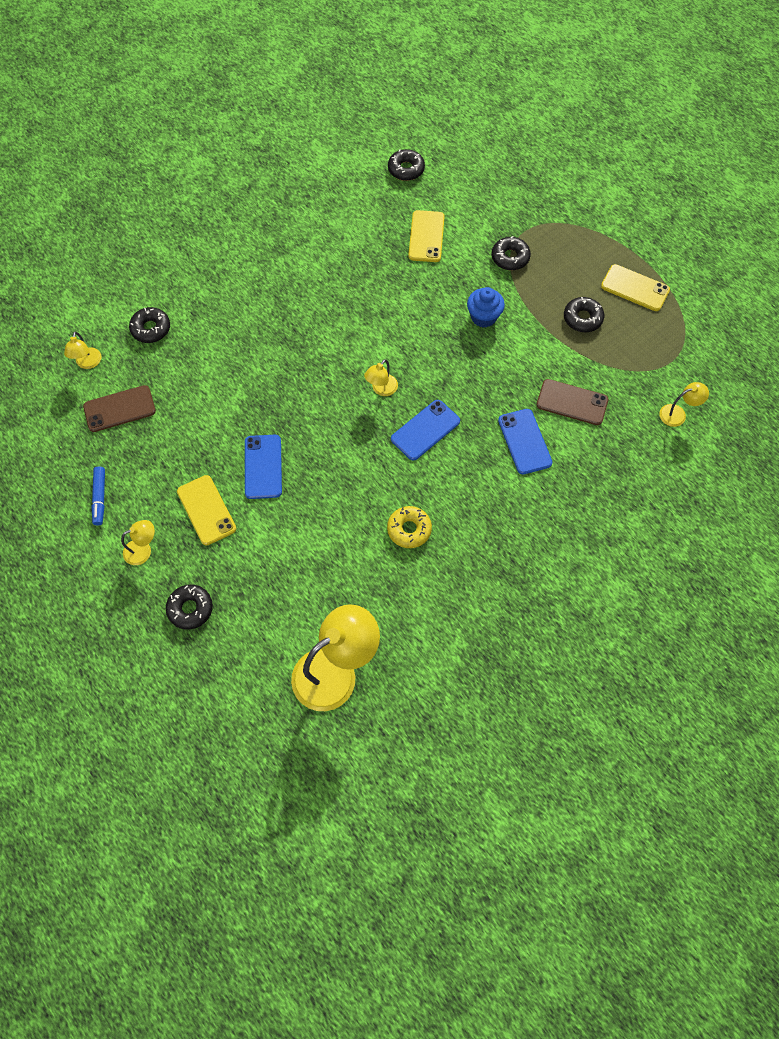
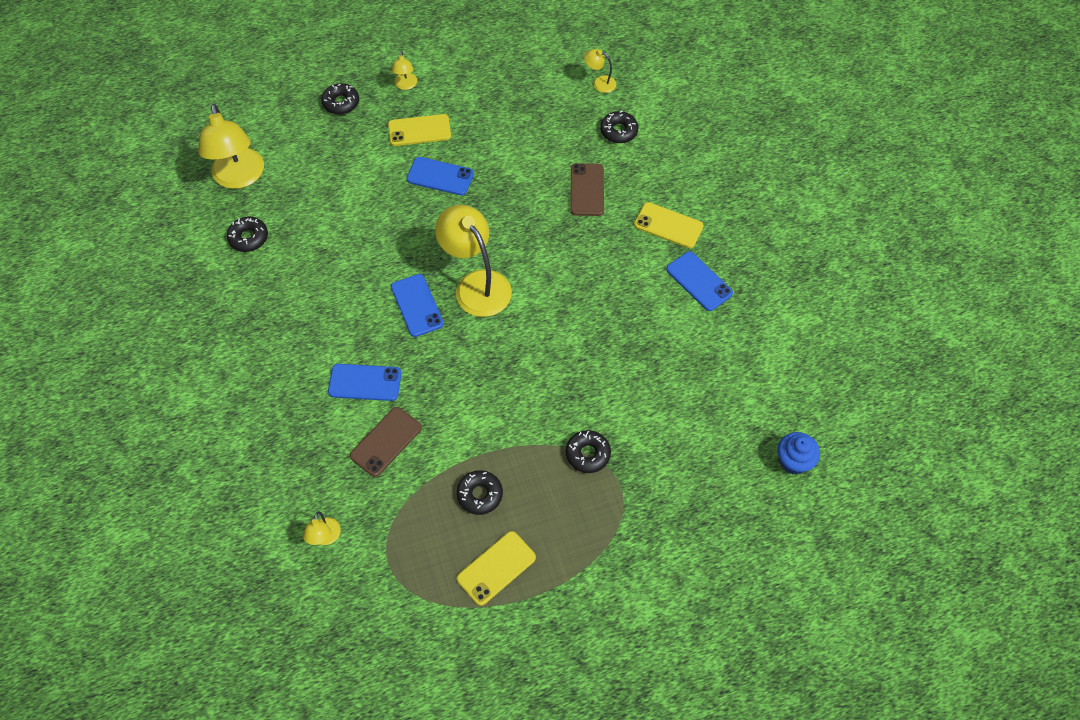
camera: 110 degrees right, 5 degrees down
brown phone [83,385,156,432] -> brown phone moved to [571,163,604,216]
blue marker [91,467,105,525] -> none
yellow lamp [364,359,398,396] -> yellow lamp [435,205,512,317], size x2.16
yellow donut [387,506,432,548] -> none
black donut [388,149,425,181] -> black donut moved to [227,217,268,252]
yellow phone [408,210,445,262] -> yellow phone moved to [634,202,704,248]
blue cupcake [467,287,505,328] -> blue cupcake moved to [777,432,820,475]
none -> blue phone [666,251,733,311]

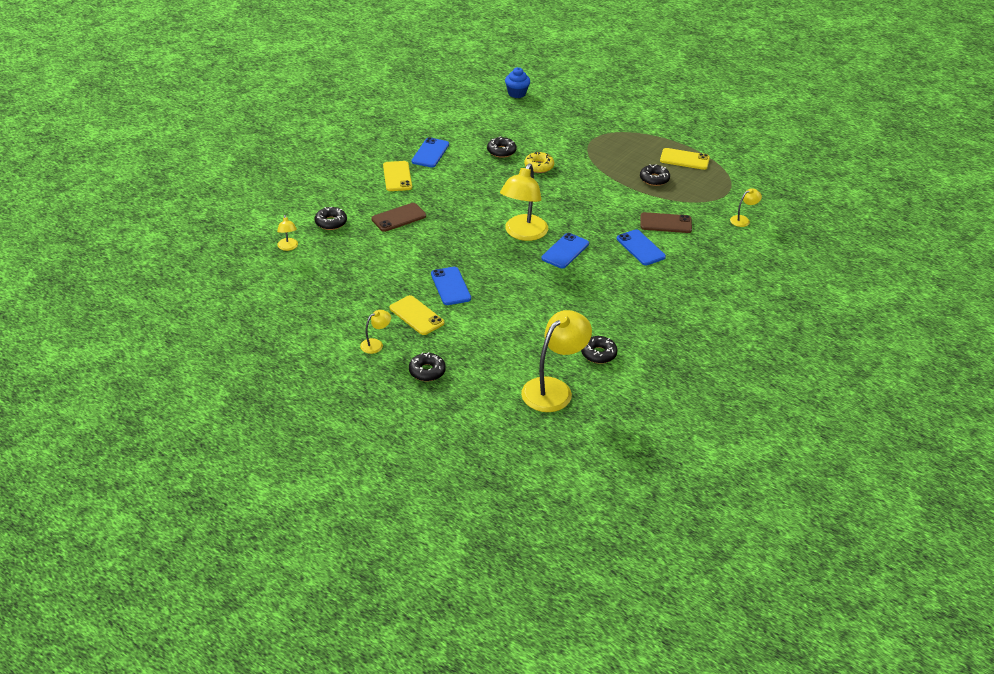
camera: 125 degrees left, 20 degrees down
black donut [566,430,611,473] -> black donut moved to [487,136,517,158]
none -> yellow donut [524,151,554,173]

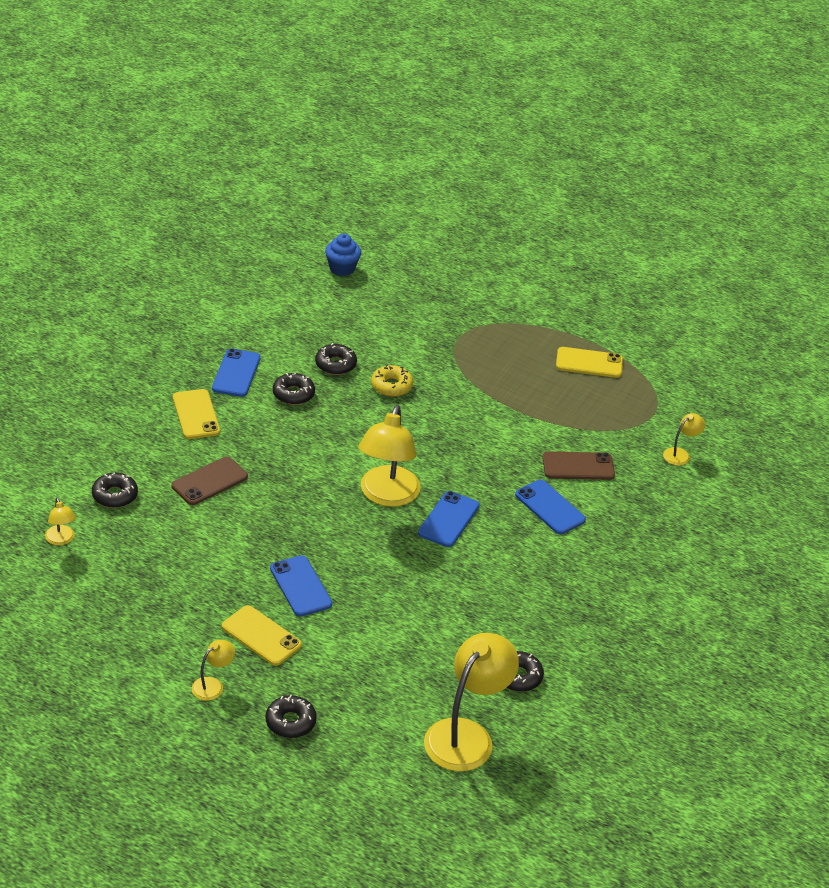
camera: 10 degrees left, 0 degrees up
black donut [640,164,670,186] -> black donut moved to [273,373,315,405]

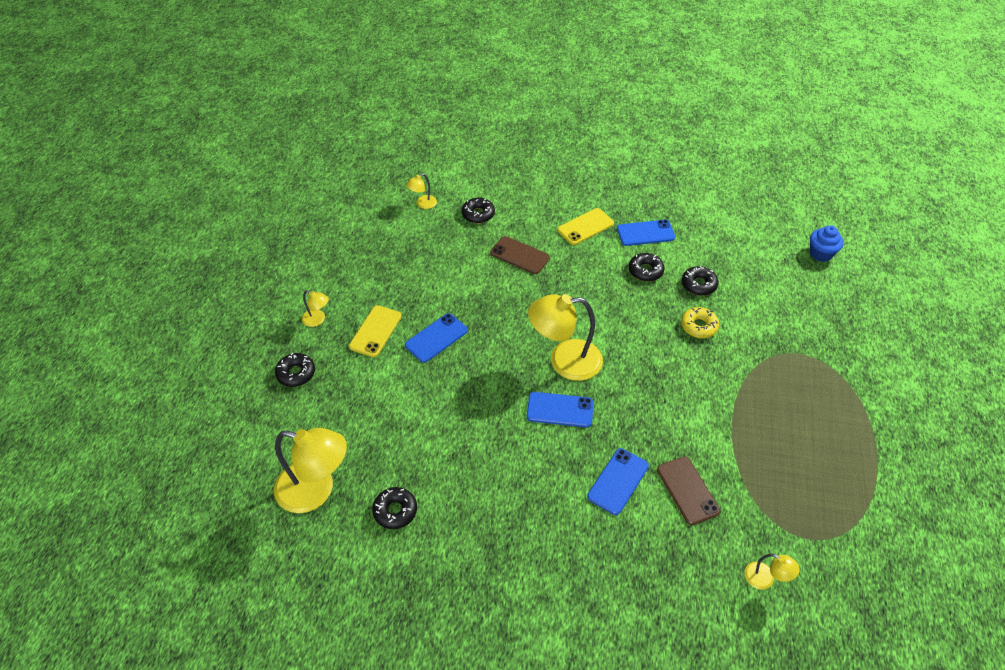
camera: 75 degrees right, 10 degrees up
yellow phone [556,347,623,378] -> none

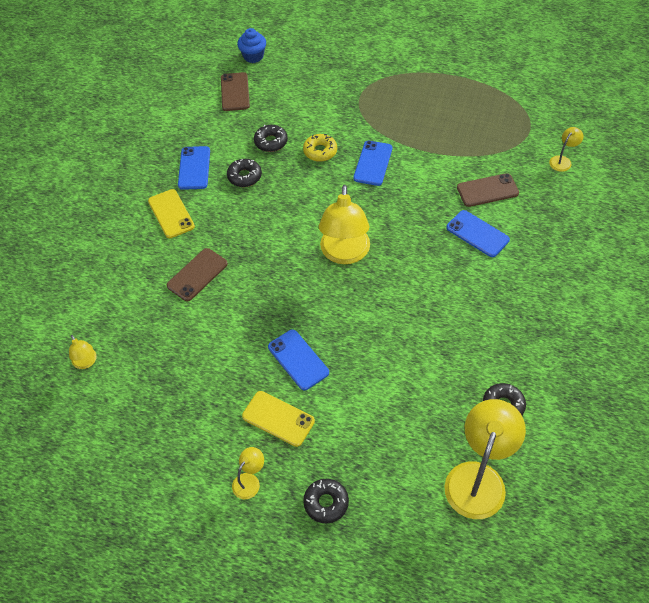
camera: 80 degrees left, 5 degrees up
black donut [462,198,495,223] -> none
blue phone [527,392,594,427] -> blue phone moved to [353,141,392,186]
none -> brown phone [221,72,250,111]

